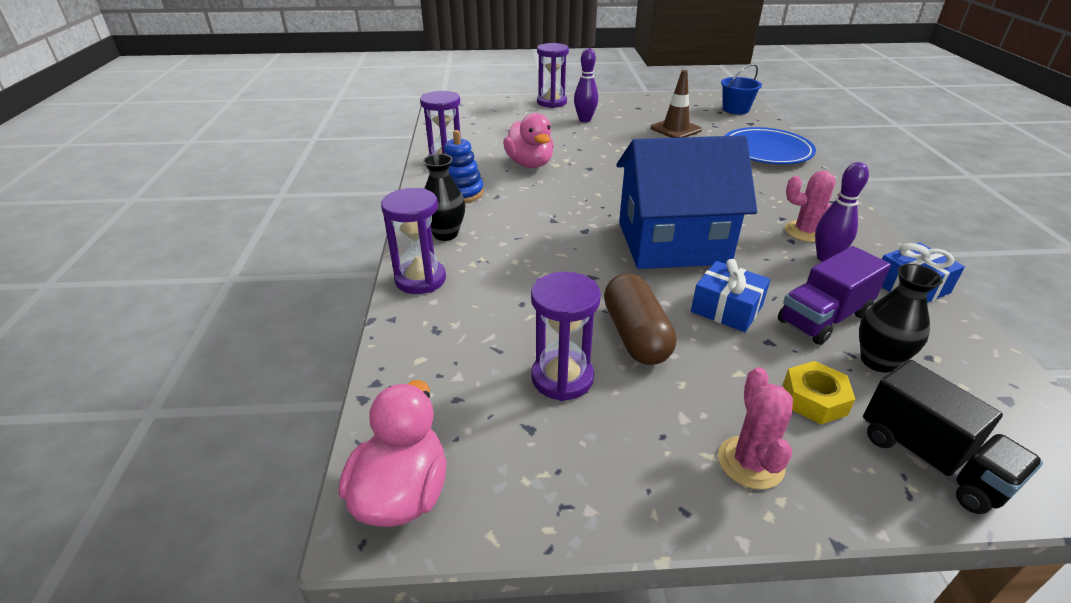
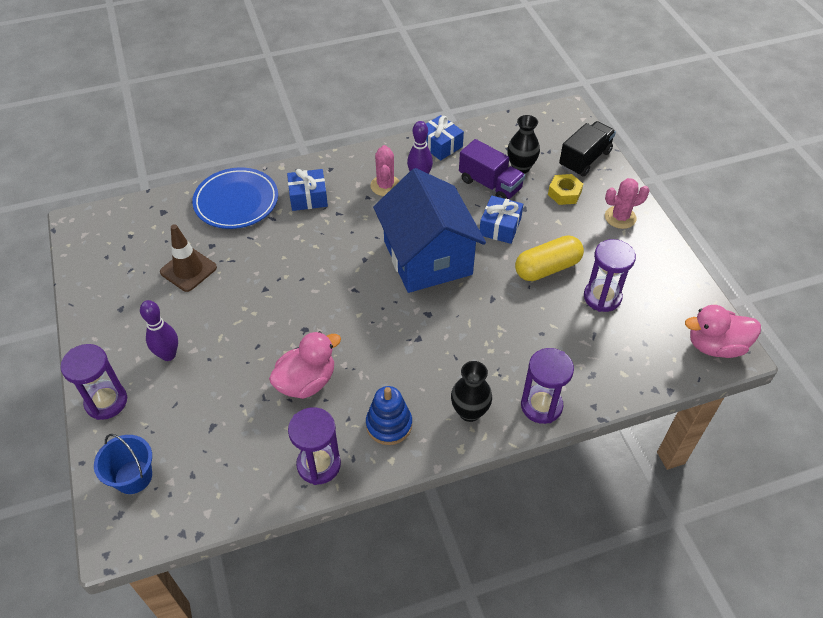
camera: 105 degrees left, 15 degrees up
brown capsule [604,273,676,365] -> yellow capsule [515,236,584,281]
blue bucket [721,64,762,114] -> blue bucket moved to [94,434,152,494]
none -> blue gift [287,169,328,211]

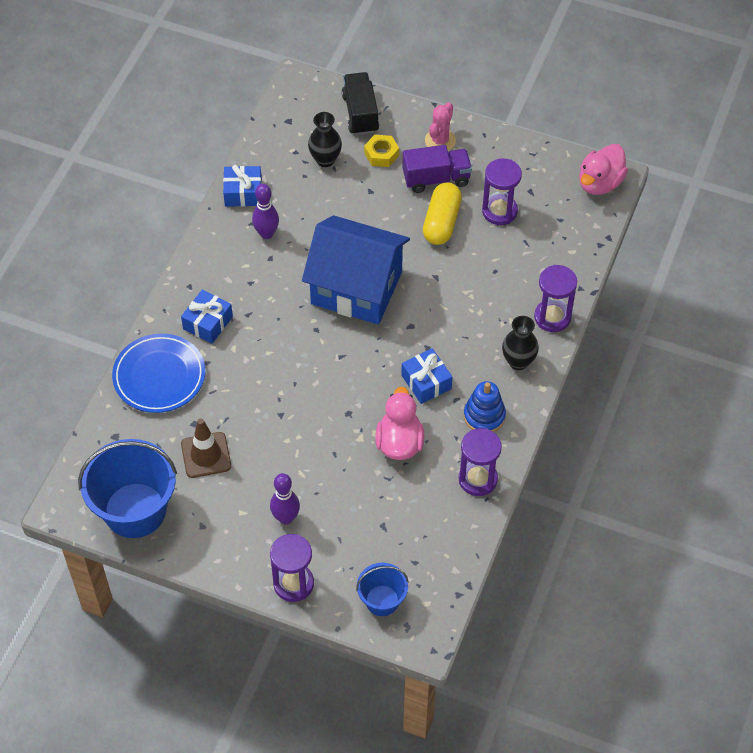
camera: 50 degrees left, 5 degrees up
pink cactus [370,145,399,196] -> none
purple truck [459,139,525,199] -> purple truck moved to [403,145,472,193]
blue gift [480,195,523,244] -> blue gift moved to [401,348,452,404]
none -> blue bucket [78,439,177,538]

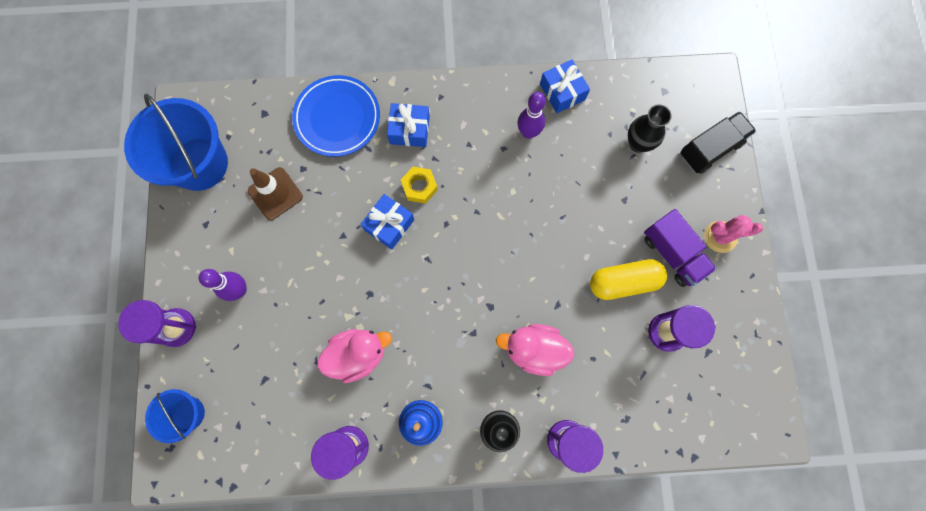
camera: 65 degrees right, 20 degrees up
blue house [302,215,410,325] -> none
yellow nut [364,135,399,167] -> yellow nut moved to [401,167,438,204]
blue gift [401,348,452,404] -> blue gift moved to [360,194,414,250]
pink duck [579,144,628,195] -> pink duck moved to [496,324,574,376]

